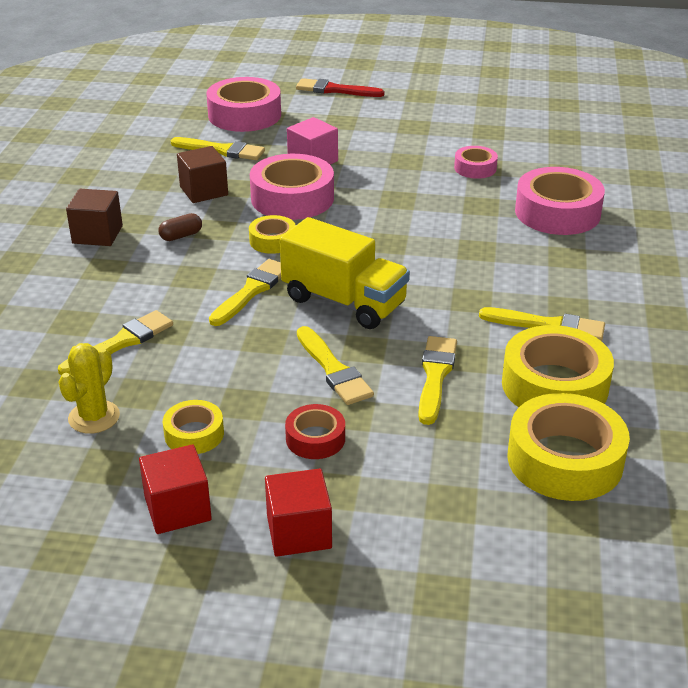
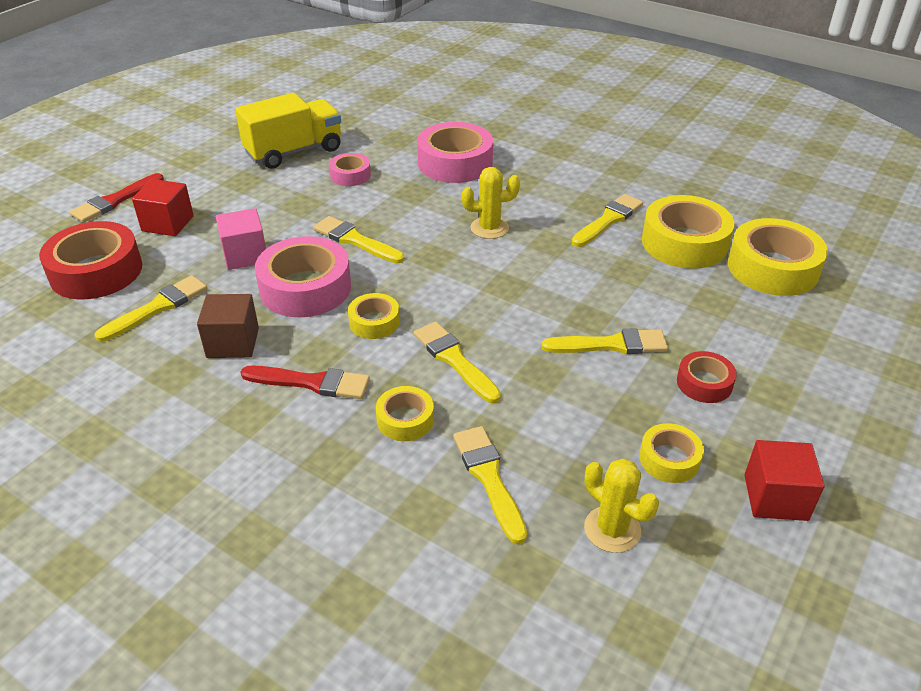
camera: 65 degrees left, 5 degrees up
brown cube [66,189,123,246] -> none
brown capsule [158,213,202,241] -> red brush [241,366,370,399]
pink tape [206,77,281,132] -> red tape [39,221,142,299]
red cube [265,468,332,557] -> red cube moved to [132,179,194,236]
yellow truck [280,217,410,329] -> yellow truck moved to [235,93,341,169]
yellow brush [418,336,457,425] -> yellow brush moved to [313,216,404,263]
none -> yellow tape [376,386,434,441]
none -> yellow cactus [462,167,520,239]

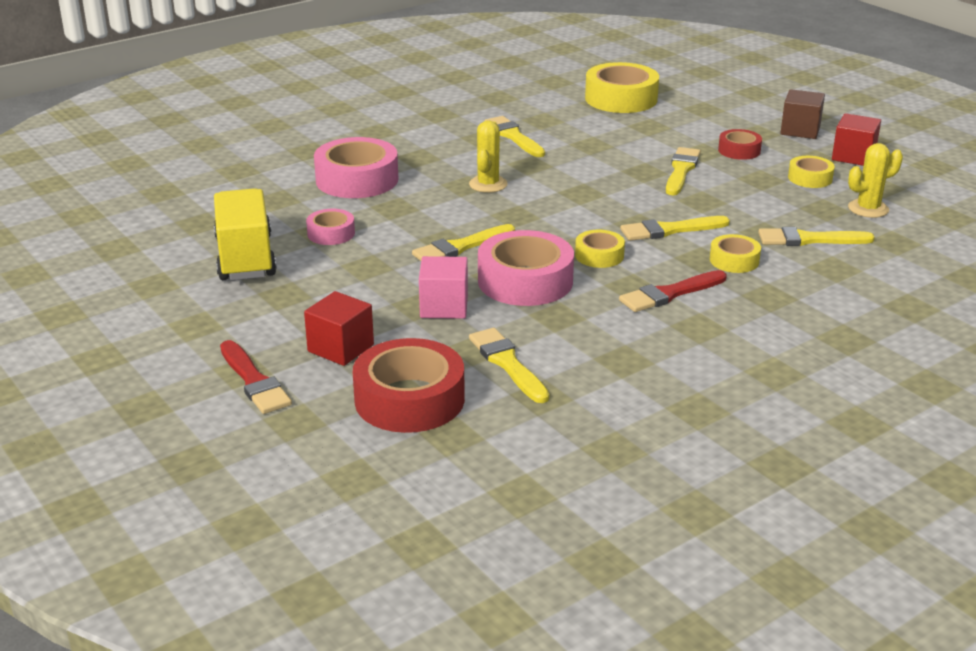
camera: 70 degrees left, 10 degrees down
brown cube [197,294,259,358] -> brown cube moved to [781,89,825,139]
red brush [241,366,370,399] -> red brush turned 150 degrees counterclockwise [619,270,727,312]
yellow tape [642,195,734,269] -> none

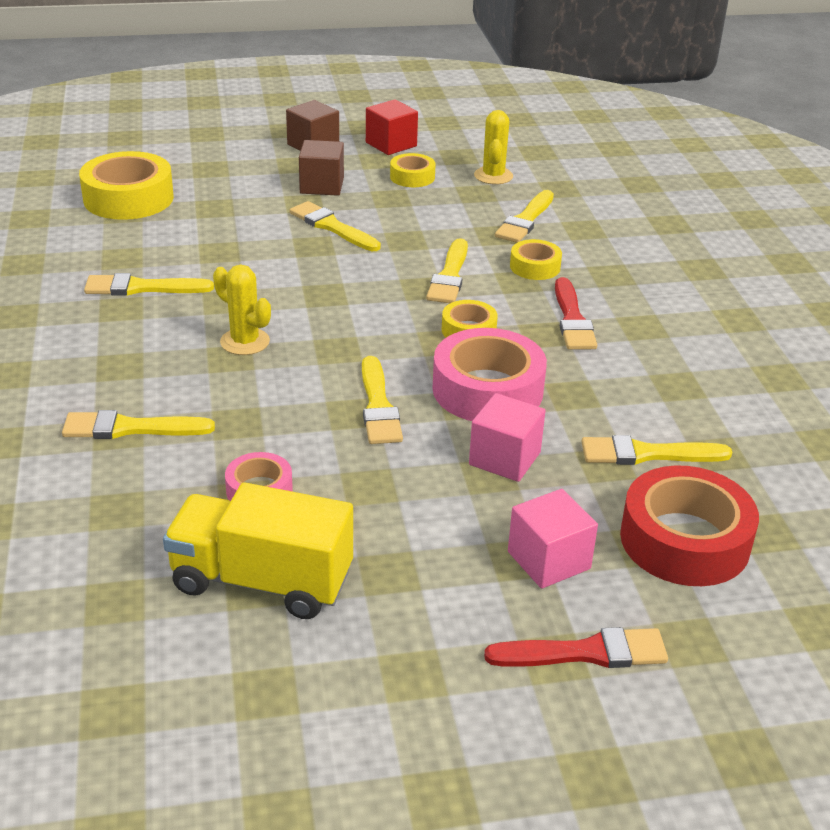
camera: 65 degrees left, 5 degrees up
red cube [304,291,374,366] -> pink cube [508,489,598,589]
pink tape [314,137,398,198] -> yellow brush [62,410,215,439]
red tape [718,129,762,160] -> brown cube [299,140,344,196]

